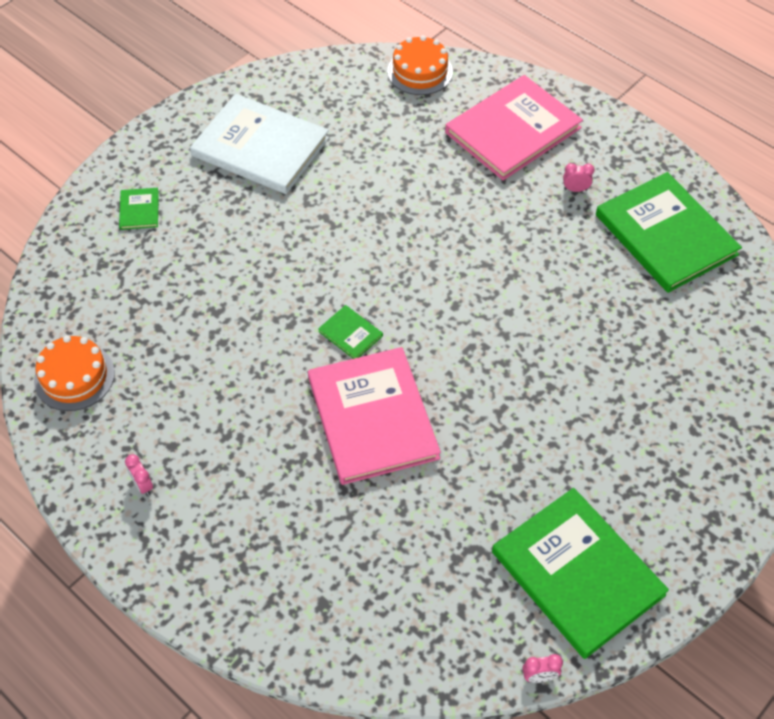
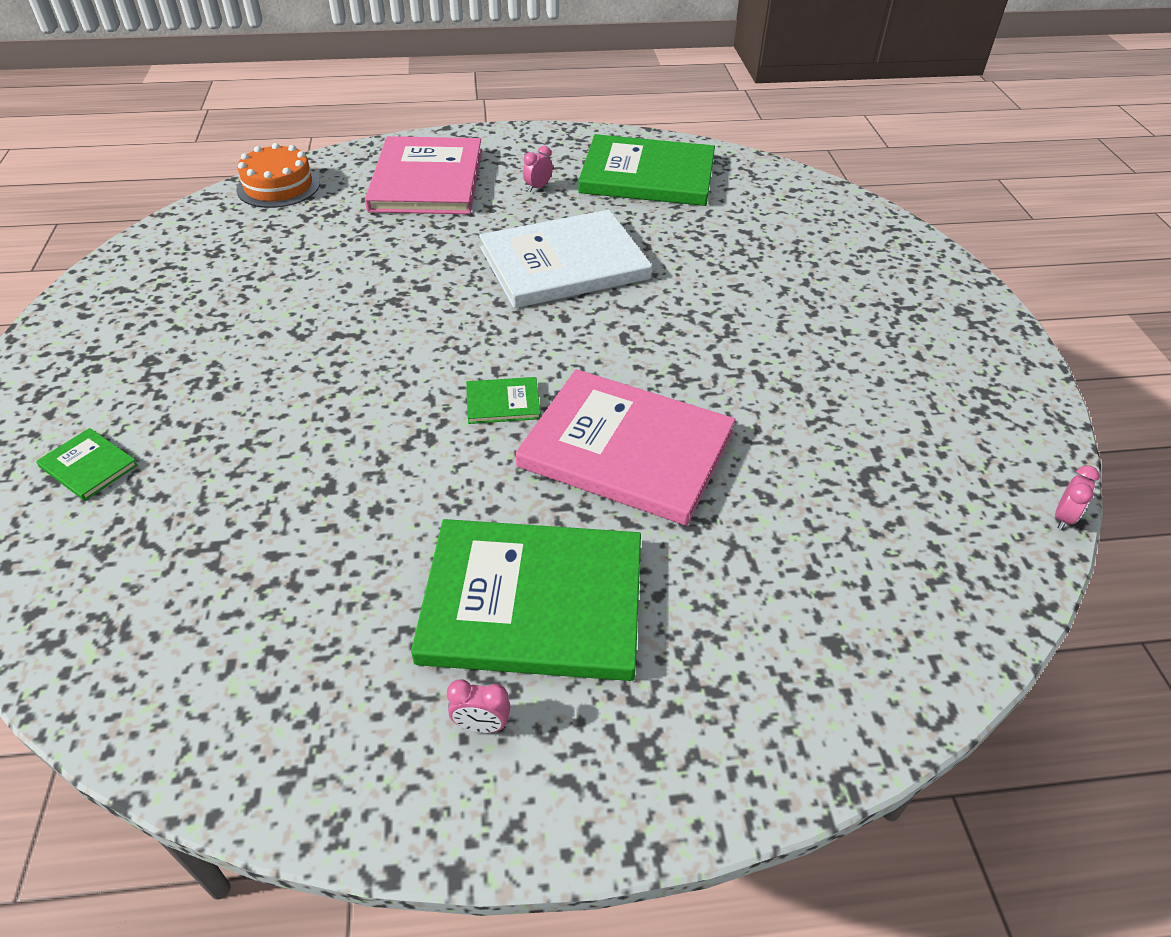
camera: 50 degrees left, 10 degrees down
orange cake [34,335,115,411] -> none
white book [190,94,329,194] -> white book moved to [479,210,652,308]
green book [492,488,669,659] -> green book moved to [411,519,641,681]

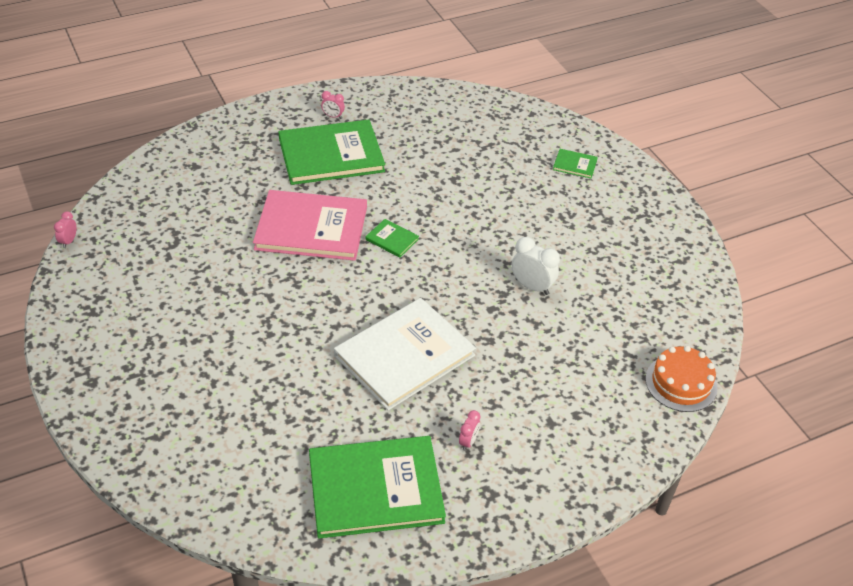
camera: 160 degrees right, 0 degrees up
pink book [365,136,482,214] -> none
pink clock [447,679,510,733] -> pink clock turned 150 degrees counterclockwise [321,91,345,119]
green book [466,377,541,424] -> green book turned 60 degrees clockwise [366,219,419,258]
none -> white clock [511,237,560,295]

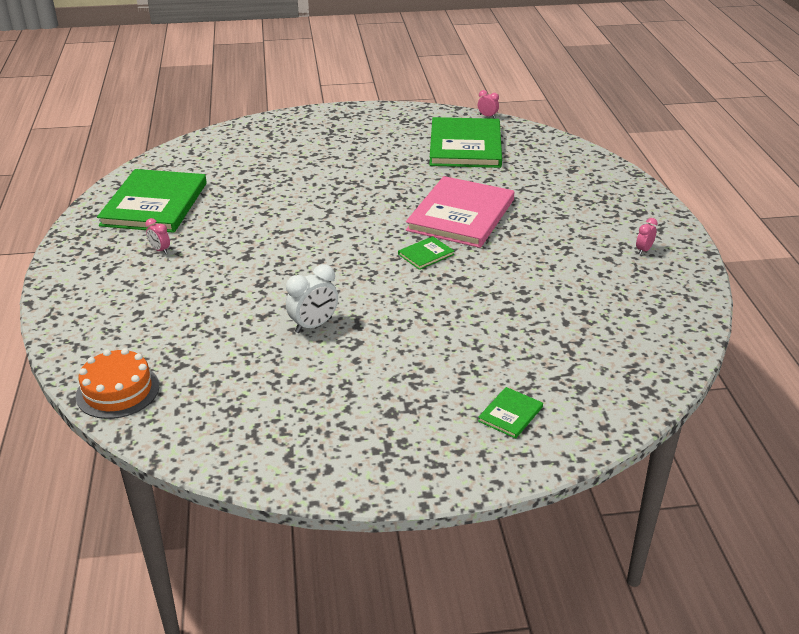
camera: 110 degrees right, 10 degrees down
green book [278,119,385,185] -> green book moved to [429,117,502,168]
white book [334,298,476,410] -> none

